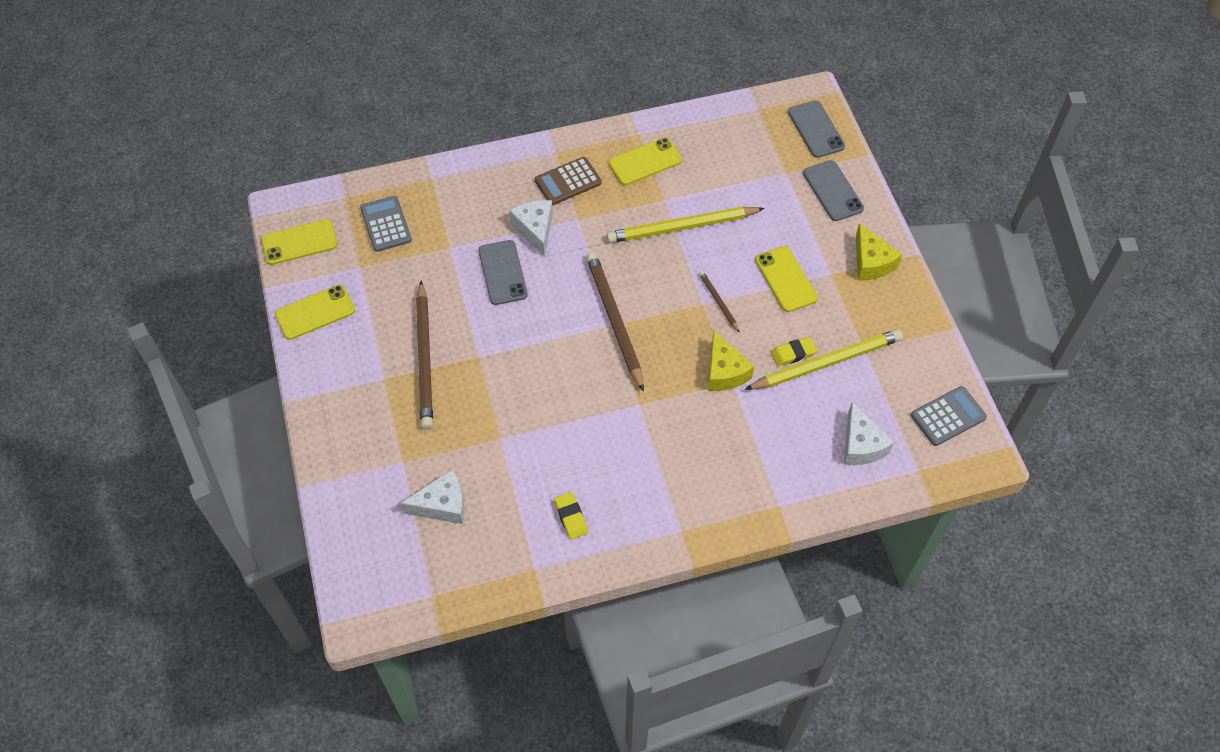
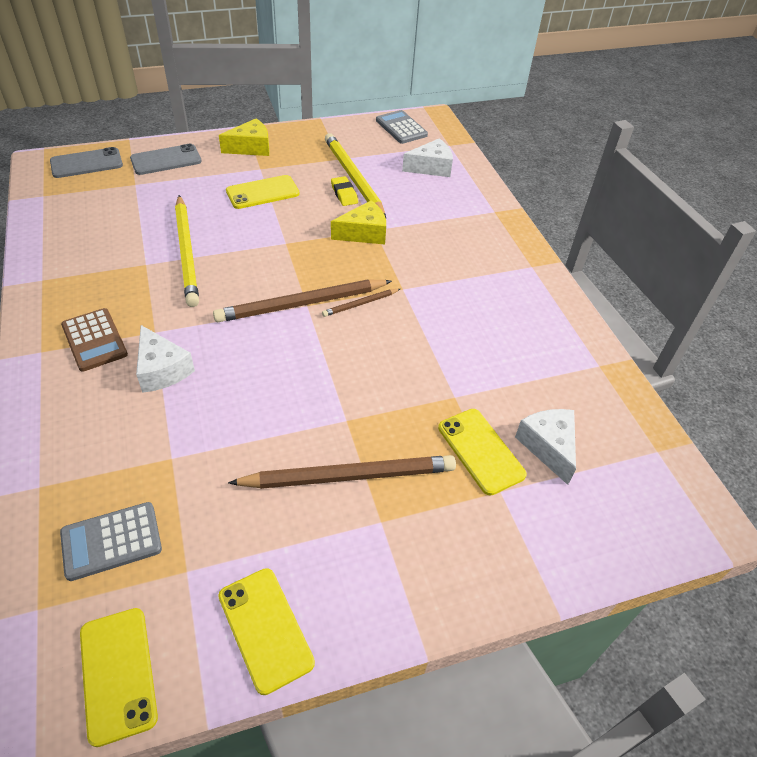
camera: 95 degrees left, 10 degrees down
grey phone [478,240,528,305] -> none
white cheese [509,200,553,257] -> white cheese turned 105 degrees counterclockwise [136,325,195,393]
yellow eraser [554,492,588,540] -> none
yellow phone [608,137,682,185] -> yellow phone moved to [438,409,527,496]
brown pencil [699,271,740,333] -> brown pencil moved to [322,289,400,317]

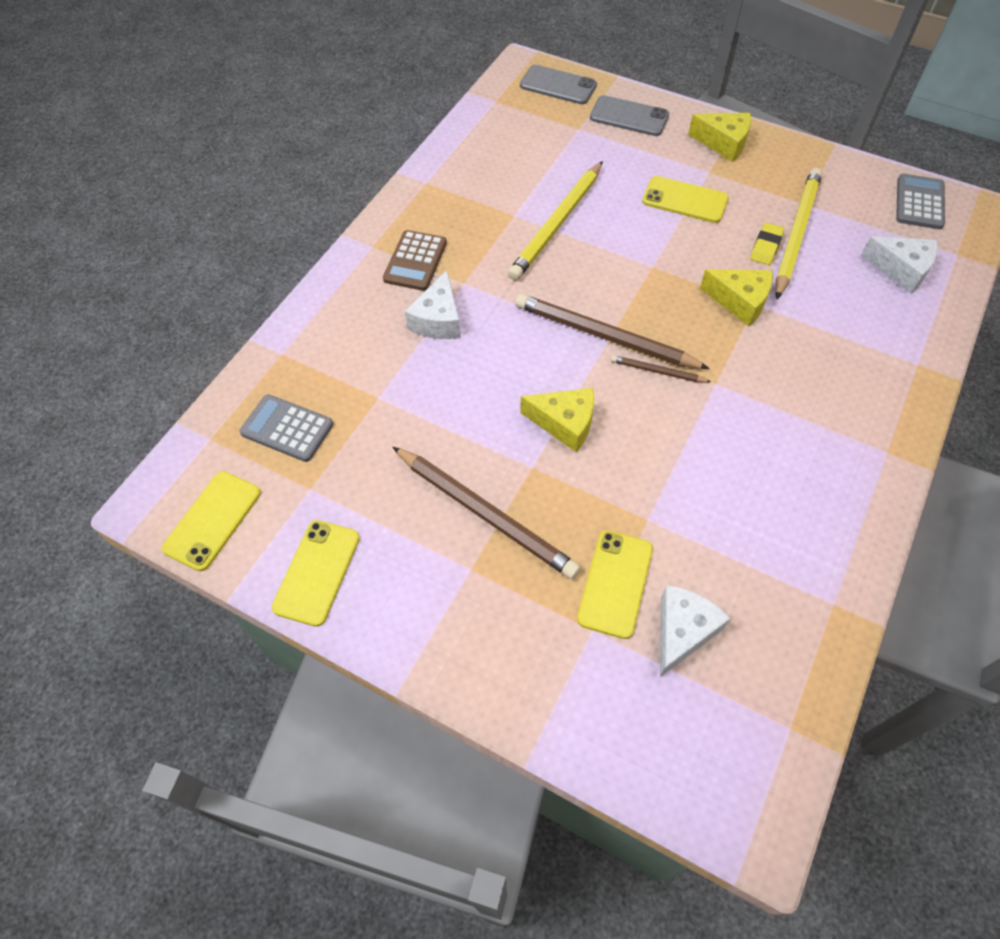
camera: 50 degrees right, 10 degrees up
none -> yellow cheese [520,388,594,452]

